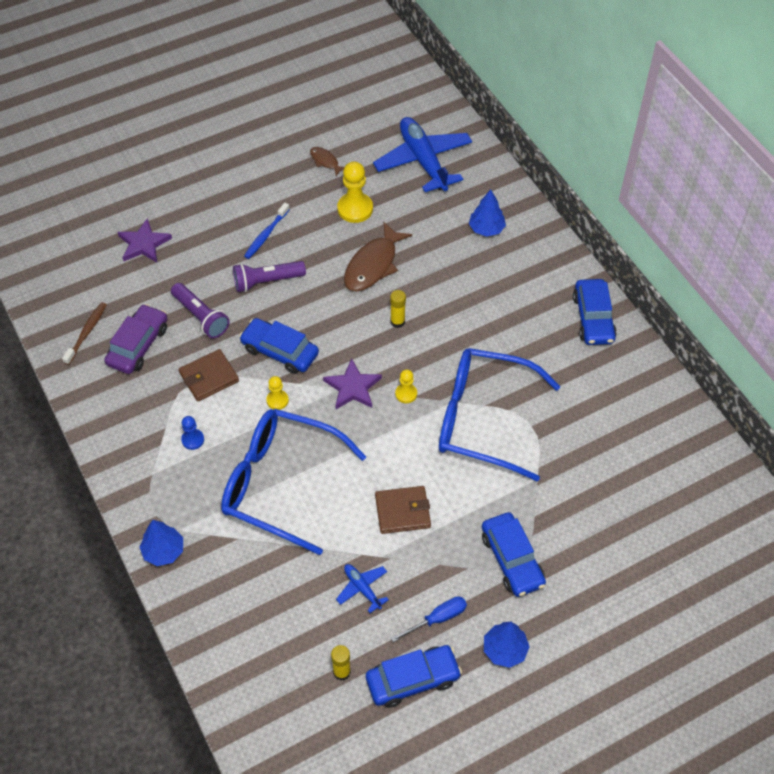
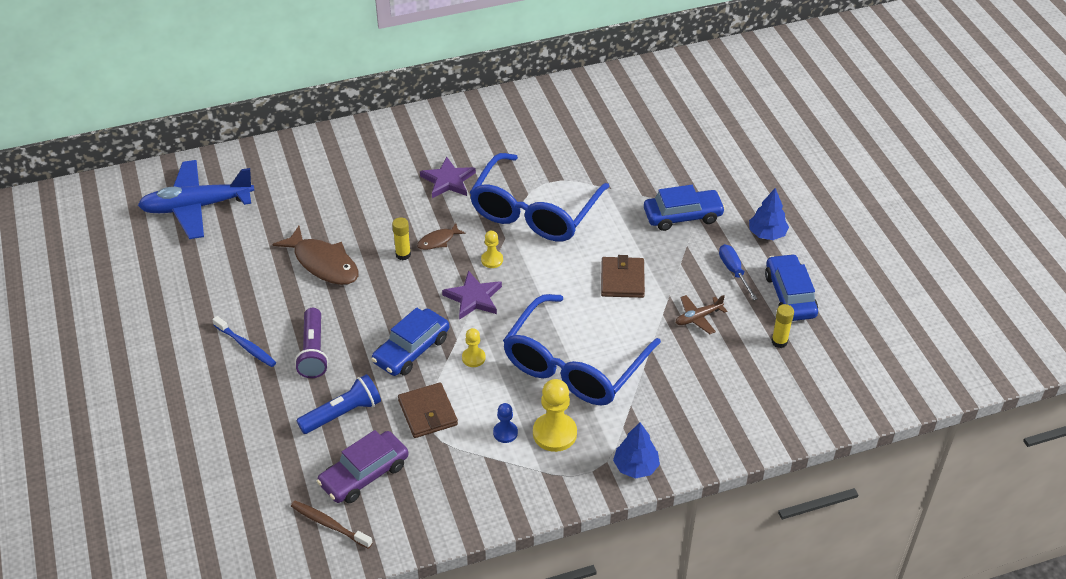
camera: 80 degrees left, 10 degrees down
purple car [104,304,167,374] -> purple car turned 75 degrees counterclockwise [317,430,409,503]
purple star [118,218,172,262] -> purple star moved to [420,157,476,198]
purple flashlight [171,283,230,339] -> blue flashlight [296,374,381,434]
brown fish [310,147,344,176] -> brown fish moved to [417,223,466,250]
blue plane [336,564,389,613] -> brown plane [676,295,727,334]
yellow pawn [337,162,373,223] -> yellow pawn moved to [533,379,577,452]
blue tree [469,190,506,237] -> none
blue car [573,279,617,345] -> none

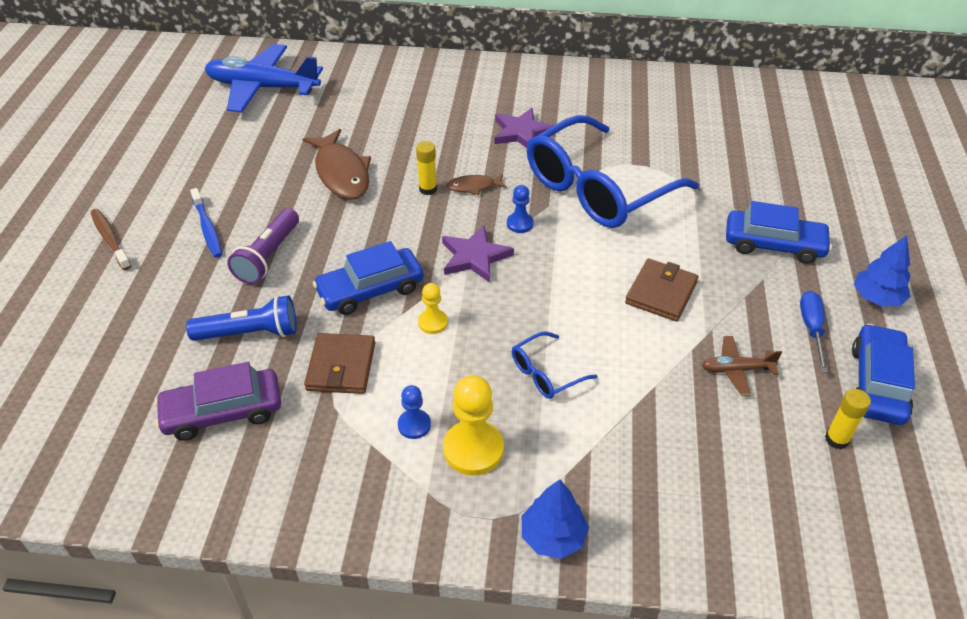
camera: 25 degrees right, 0 degrees up
brown toothbrush [291,501,373,549] -> brown toothbrush moved to [91,209,131,270]
yellow pawn [481,230,503,268] -> blue pawn [507,185,534,233]
blue glasses [503,294,661,405] -> blue glasses [512,332,597,399], size x0.42

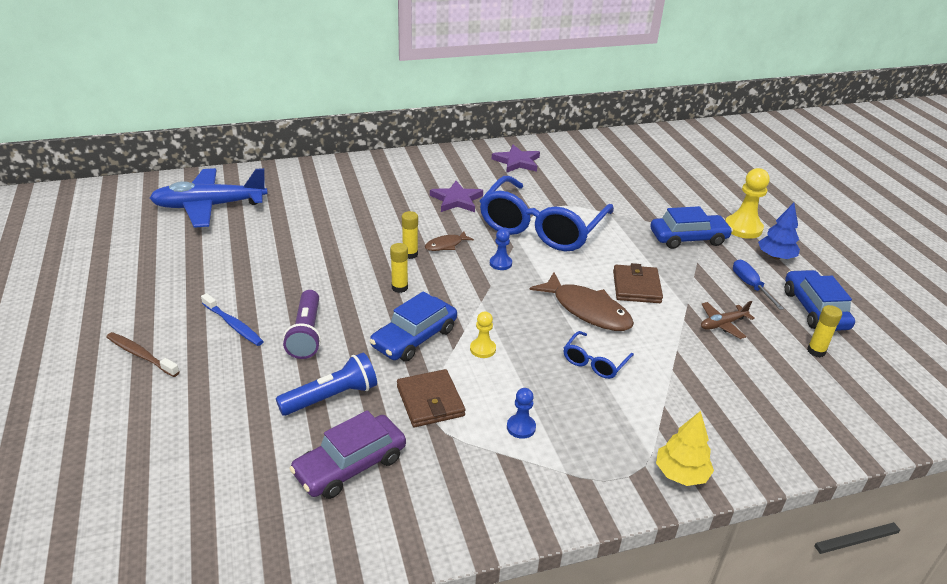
camera: 25 degrees left, 10 degrees down
brown fish [302,129,371,200] -> brown fish moved to [529,272,634,331]
purple star [442,225,514,283] -> purple star moved to [492,145,540,173]
yellow pawn [443,375,504,476] -> yellow pawn moved to [725,168,770,239]
blue tree [522,479,589,559] -> yellow tree [656,411,714,486]
none -> yellow glue stick [390,243,408,293]

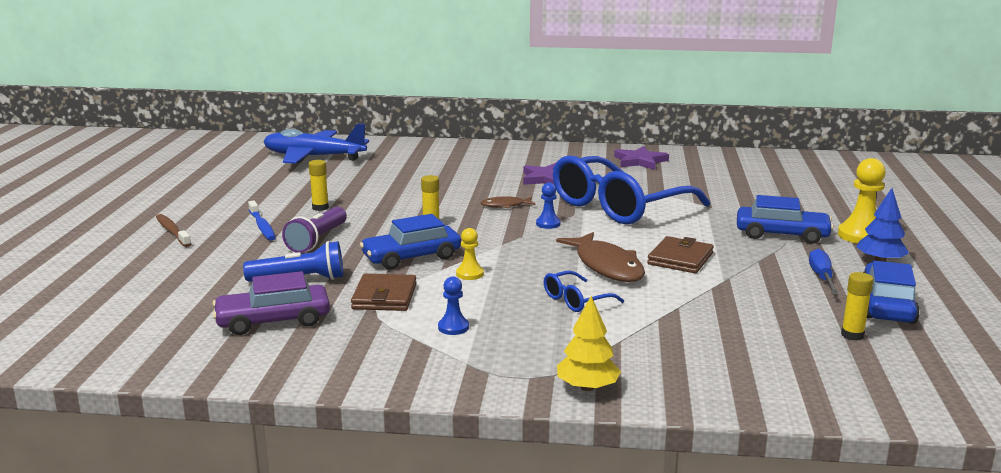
camera: 25 degrees right, 15 degrees down
yellow glue stick [402,211,418,259] -> yellow glue stick moved to [309,160,329,211]
brown plane [701,301,755,339] -> none

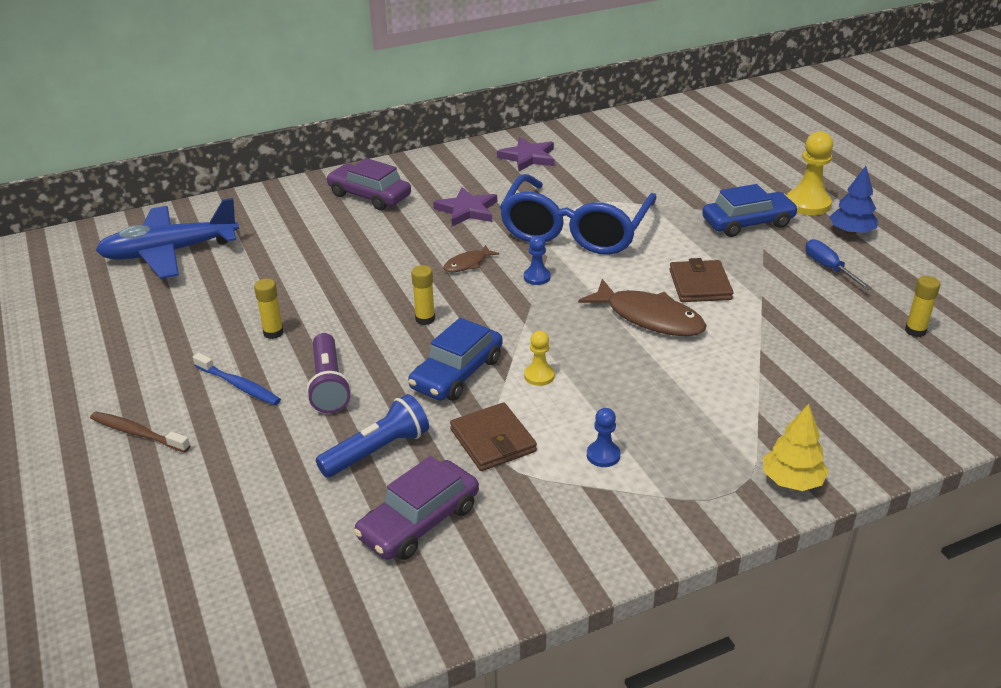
camera: 30 degrees left, 15 degrees up
blue glasses [544,271,624,312] -> none
blue car [863,261,920,324] -> none
none -> purple car [326,158,411,210]

